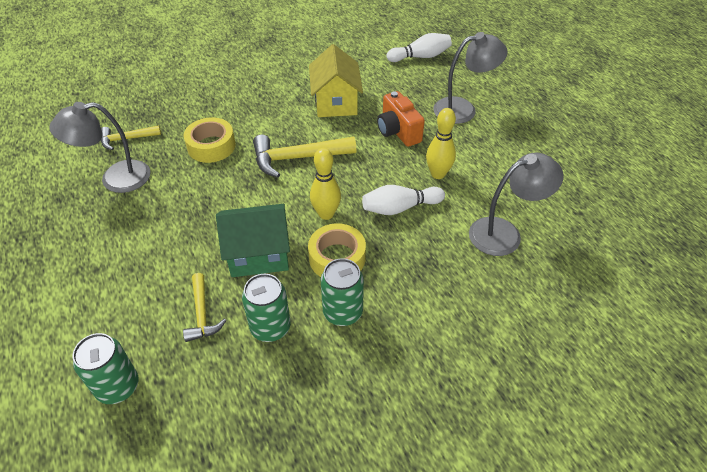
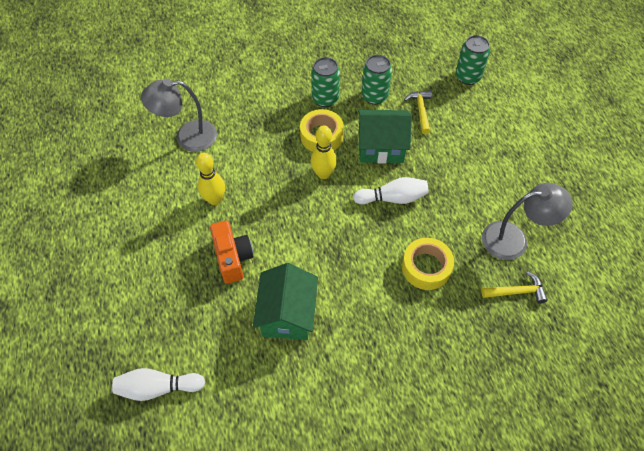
camera: 170 degrees left, 10 degrees up
yellow hammer [253,135,356,178] -> none
yellow house [309,44,363,117] -> green house [253,263,318,340]
white bowling pin [362,185,445,215] -> white bowling pin moved to [353,177,429,204]
grey lamp [433,32,508,124] -> none

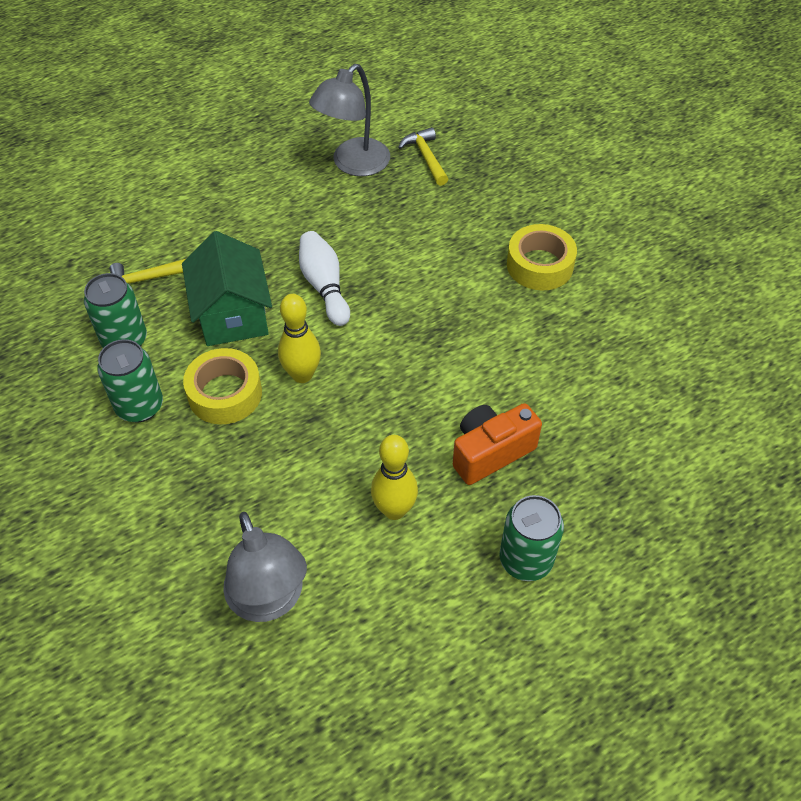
camera: 105 degrees left, 5 degrees down
white bowling pin [112,368,205,401] -> none
green house [253,263,318,340] -> none
yellow tape [402,238,454,290] -> yellow tape moved to [507,224,577,290]
green can [456,35,490,85] -> green can moved to [499,495,564,581]
grey lamp [482,183,573,260] -> grey lamp turned 120 degrees counterclockwise [309,64,390,176]

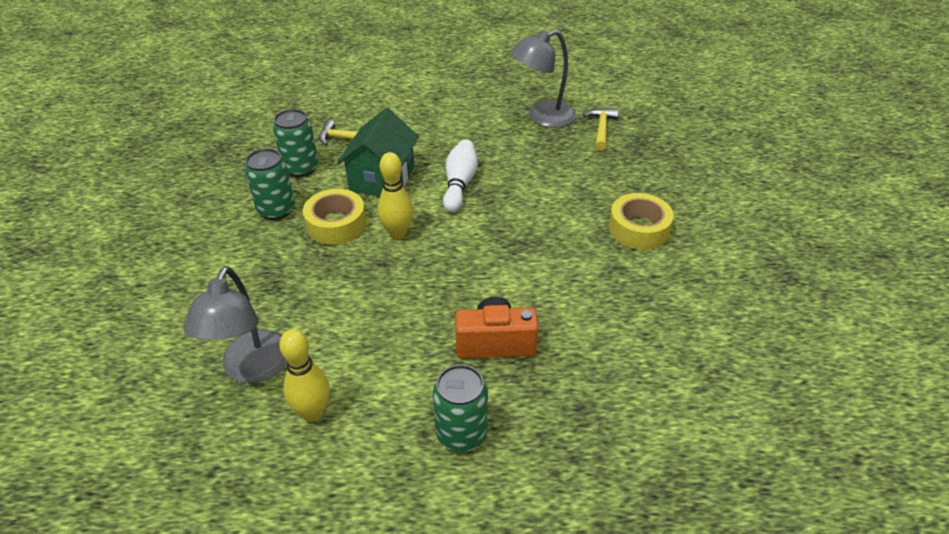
camera: 30 degrees right, 10 degrees down
yellow bowling pin [371,435,418,520] -> yellow bowling pin moved to [279,329,330,421]

